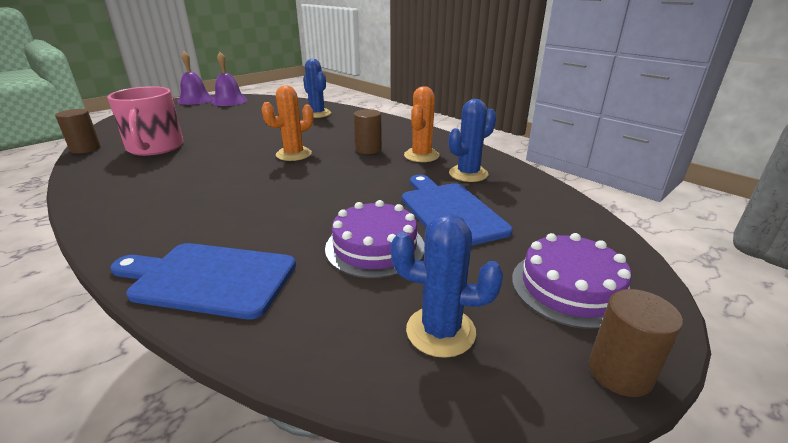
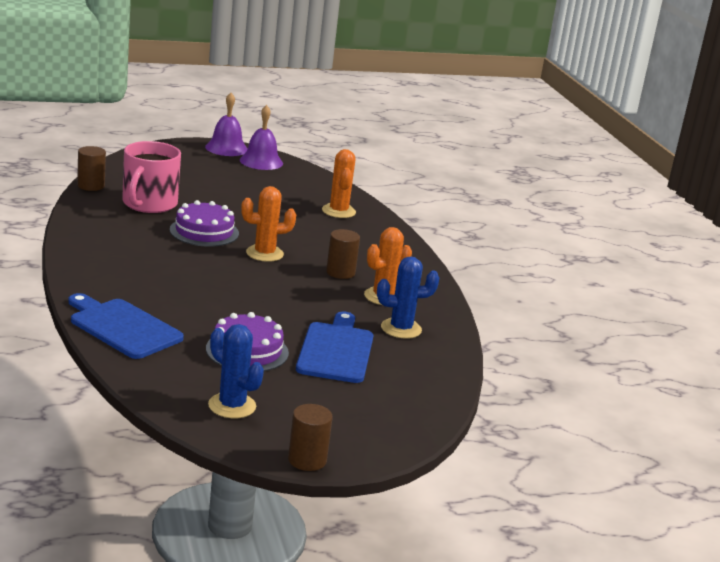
camera: 25 degrees right, 5 degrees down
blue cactus [303,59,331,118] -> orange cactus [322,149,356,218]
purple cake [512,233,632,329] -> purple cake moved to [170,200,239,247]

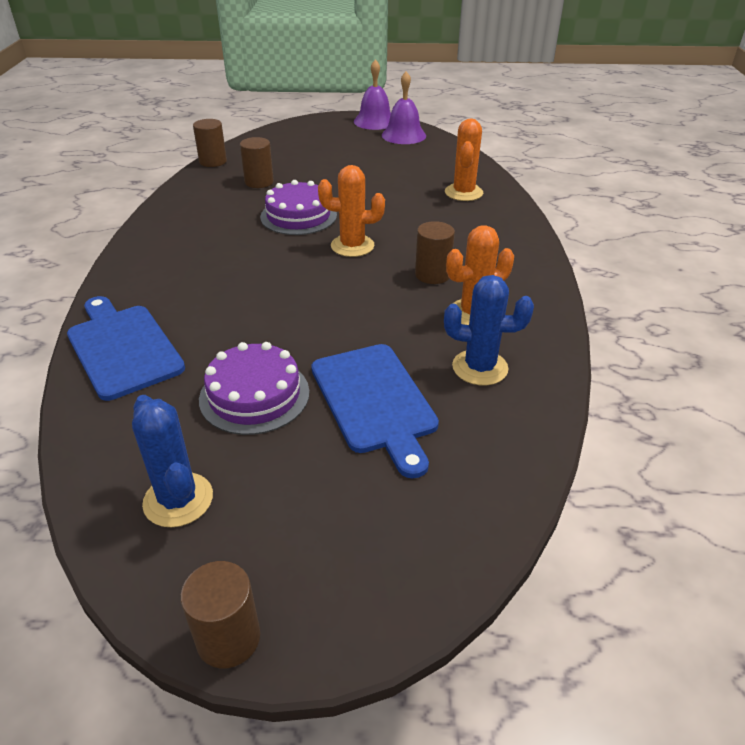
camera: 20 degrees right, 15 degrees up
pink mug [122,141,181,213] -> brown cylinder [240,137,274,188]
blue cutting board [296,311,374,383] -> blue cutting board turned 135 degrees clockwise [311,344,439,479]

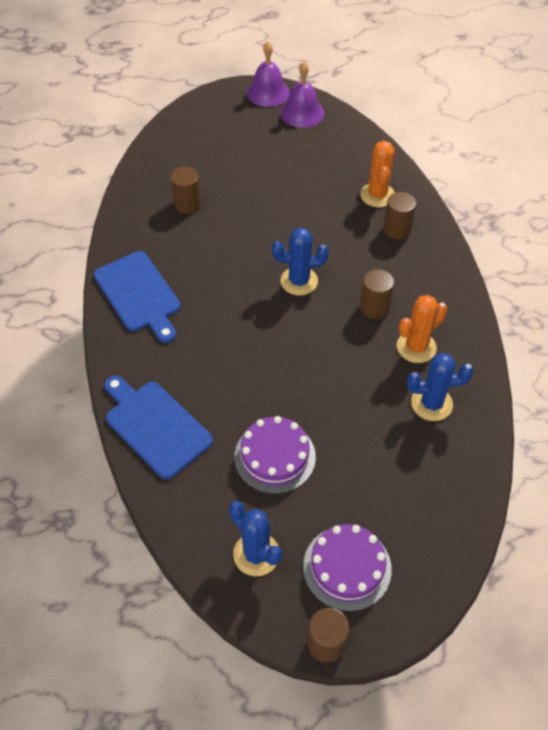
camera: 10 degrees left, 15 degrees up
brown cylinder [193,119,227,167] -> brown cylinder moved to [383,192,416,240]
purple cake [260,180,337,235] -> purple cake moved to [303,524,392,611]
blue cutting board [311,344,439,479] -> blue cutting board moved to [93,251,181,343]
orange cactus [318,165,385,257] -> blue cactus [272,228,329,295]

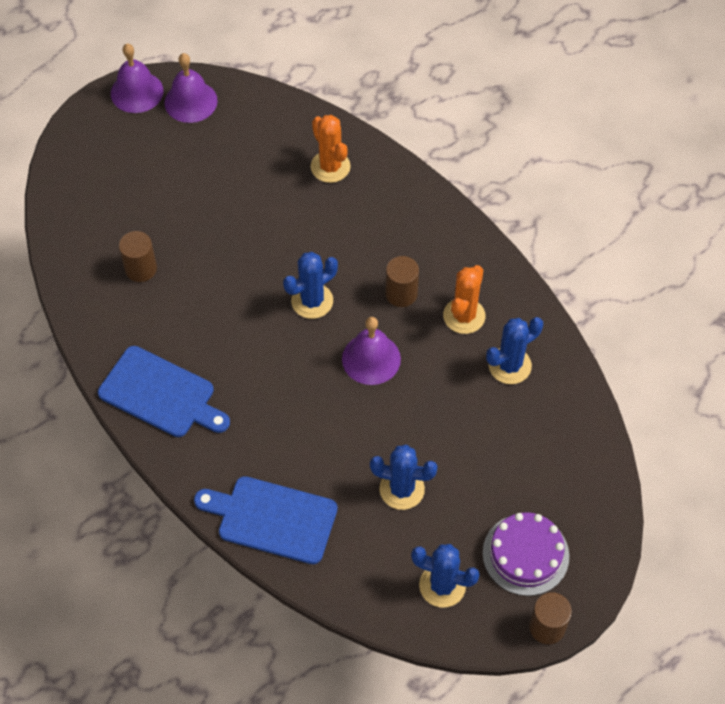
camera: 30 degrees left, 5 degrees up
purple cake [234,416,316,494] -> blue cactus [370,444,438,510]
brown cylinder [383,192,416,240] -> none
none -> purple bell [342,317,401,385]

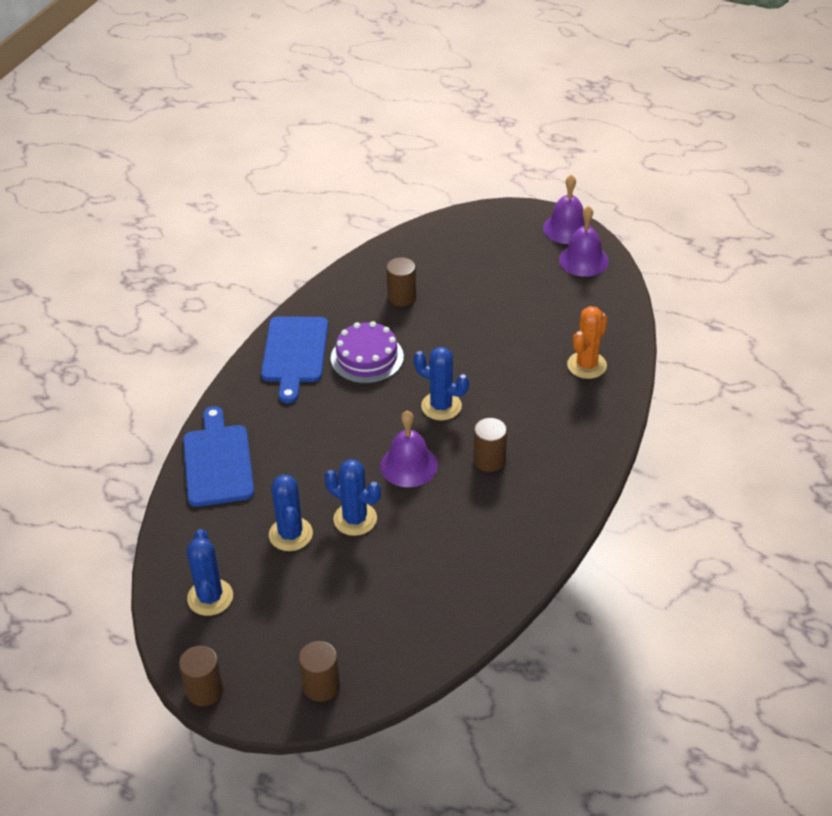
camera: 65 degrees right, 15 degrees down
orange cactus [443,265,485,334] -> none
purple cake [482,512,569,596] -> purple cake moved to [331,321,404,384]
blue cactus [486,317,543,384] -> blue cactus moved to [325,459,381,536]
none -> brown cylinder [299,641,340,702]

